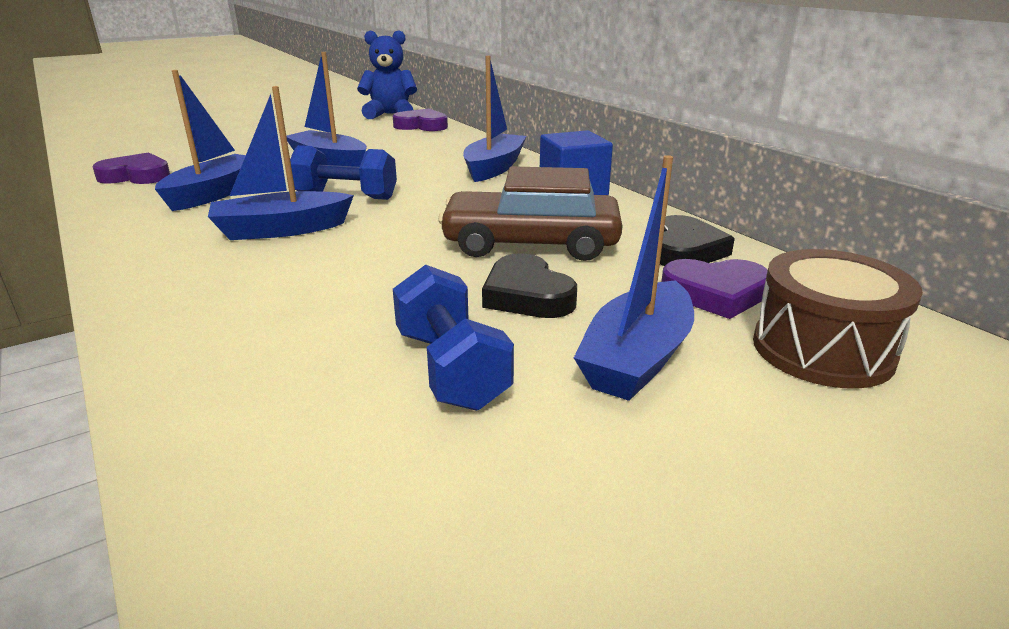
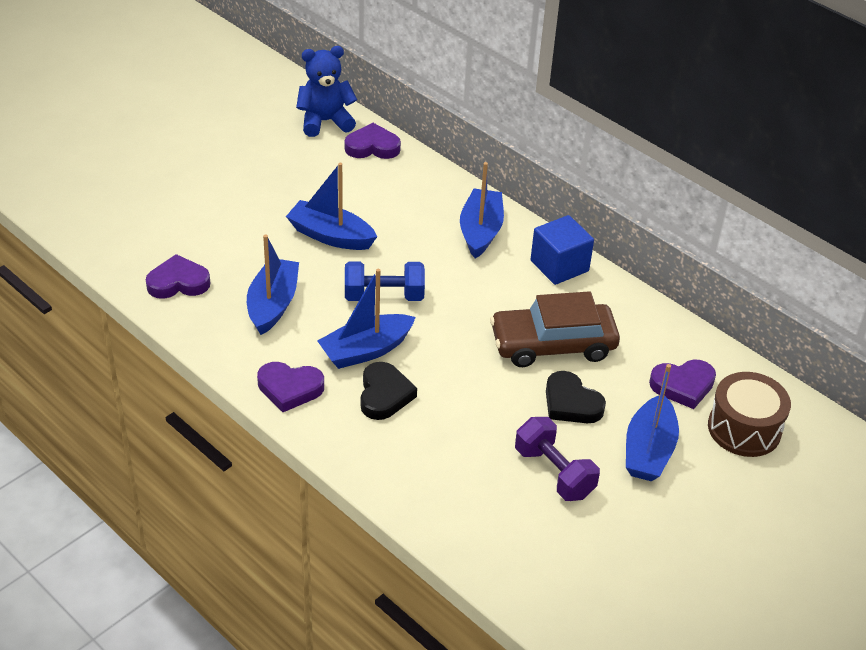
camera: 15 degrees left, 15 degrees up
blue dumbbell [393,265,514,411] -> purple dumbbell [515,417,600,501]
black heart [660,215,735,266] -> black heart moved to [361,362,417,420]
none -> purple heart [257,362,324,412]

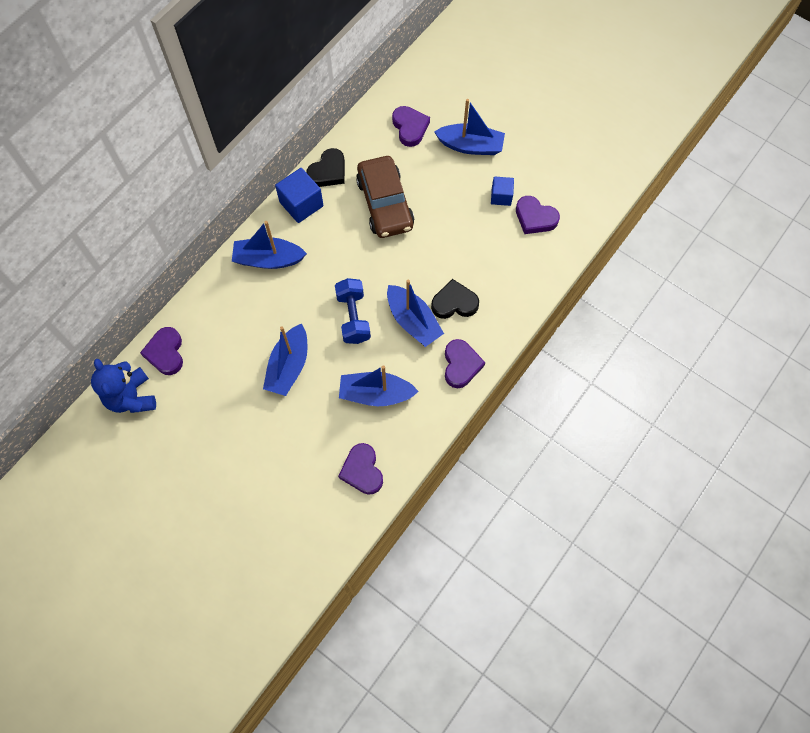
camera: 95 degrees left, 25 degrees up
purple dumbbell [515,417,600,501] -> blue cube [491,177,514,206]
black heart [546,371,606,423] -> black heart moved to [306,148,345,187]
brown drum [708,372,791,457] -> none
none -> purple heart [516,196,560,234]

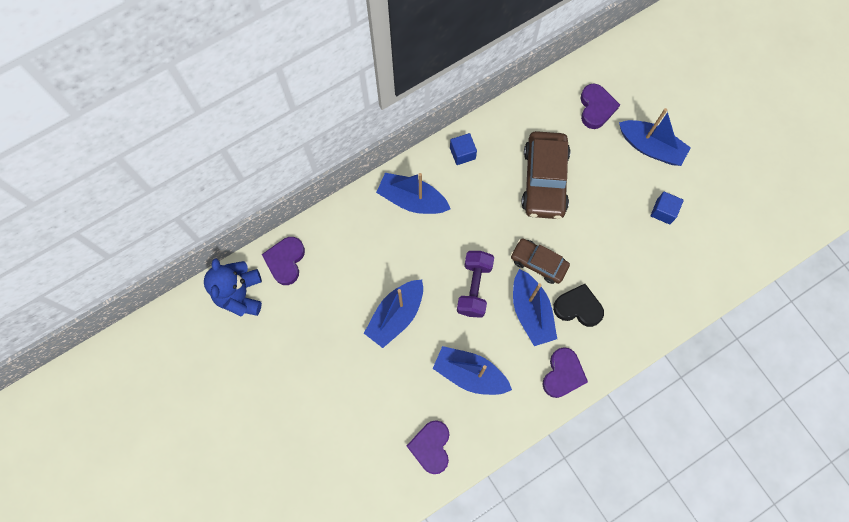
camera: 20 degrees right, 5 degrees up
blue cube [275,168,323,223] -> blue cube [450,133,477,165], size x0.63
black heart [306,148,345,187] -> none
blue dumbbell [335,278,371,344] -> purple dumbbell [457,251,494,318]
purple heart [516,196,560,234] -> none
none -> brown car [511,238,570,284]

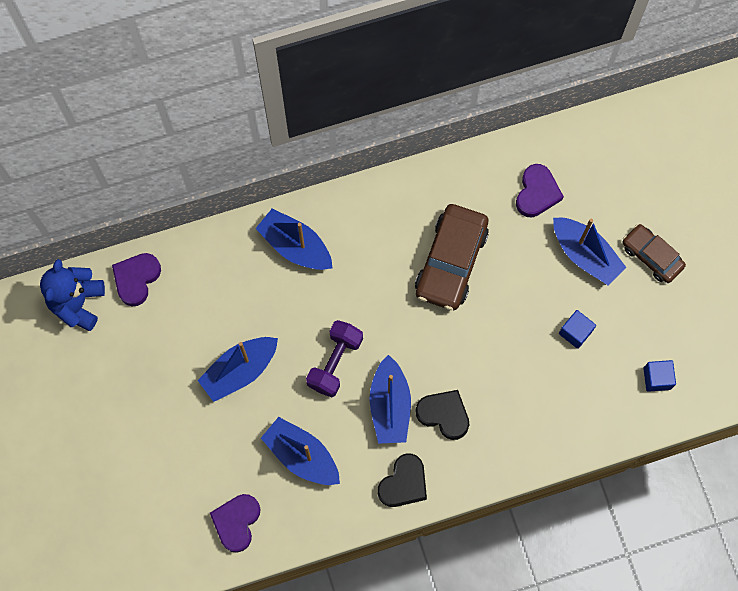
camera: 15 degrees right, 0 degrees up
blue cube [450,133,477,165] -> blue cube moved to [643,360,676,392]
brown car [511,238,570,284] -> brown car moved to [622,224,686,283]
purple heart [543,347,588,398] -> black heart [378,453,427,507]

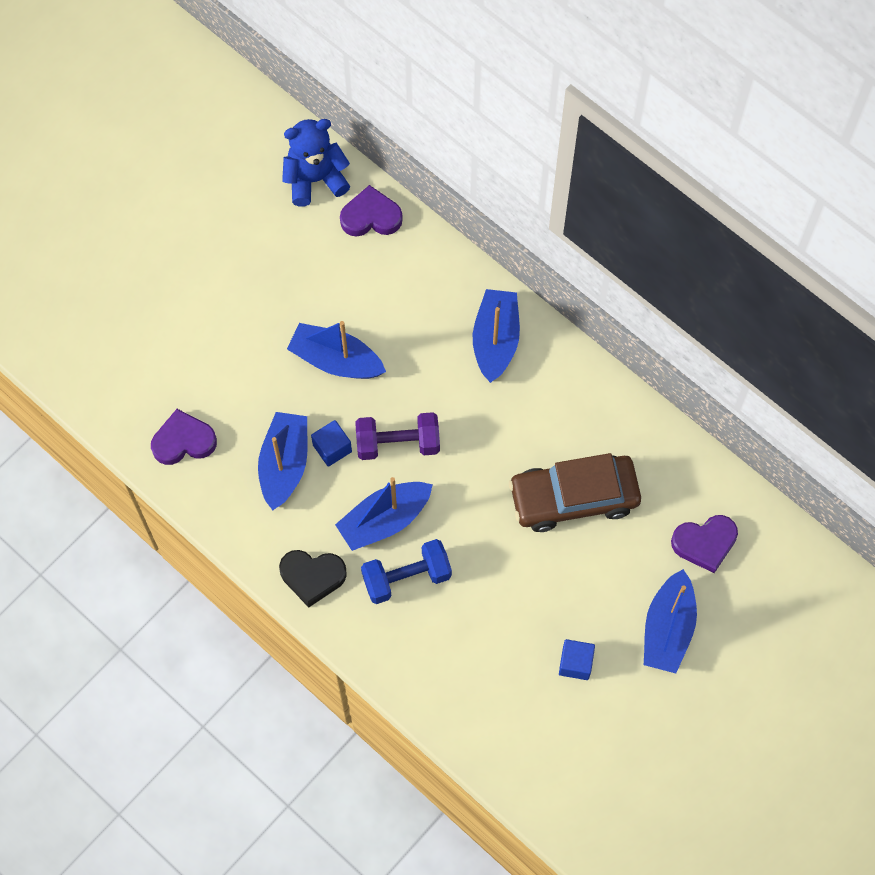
camera: 60 degrees right, 5 degrees down
black heart [416,390,469,440] -> blue dumbbell [361,539,452,604]
brown car [622,224,686,283] -> none
blue cube [643,360,676,392] -> blue cube moved to [311,420,352,467]

